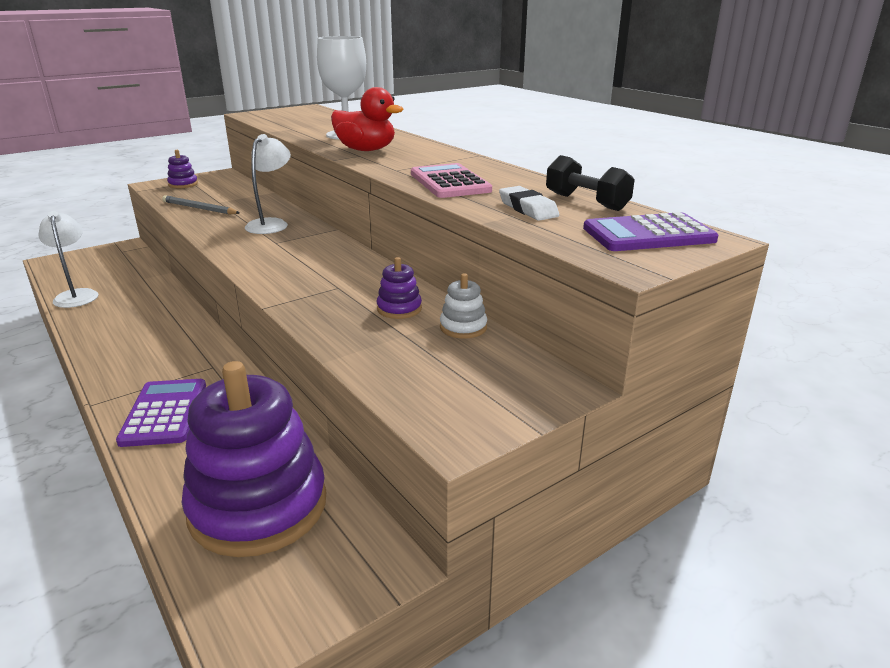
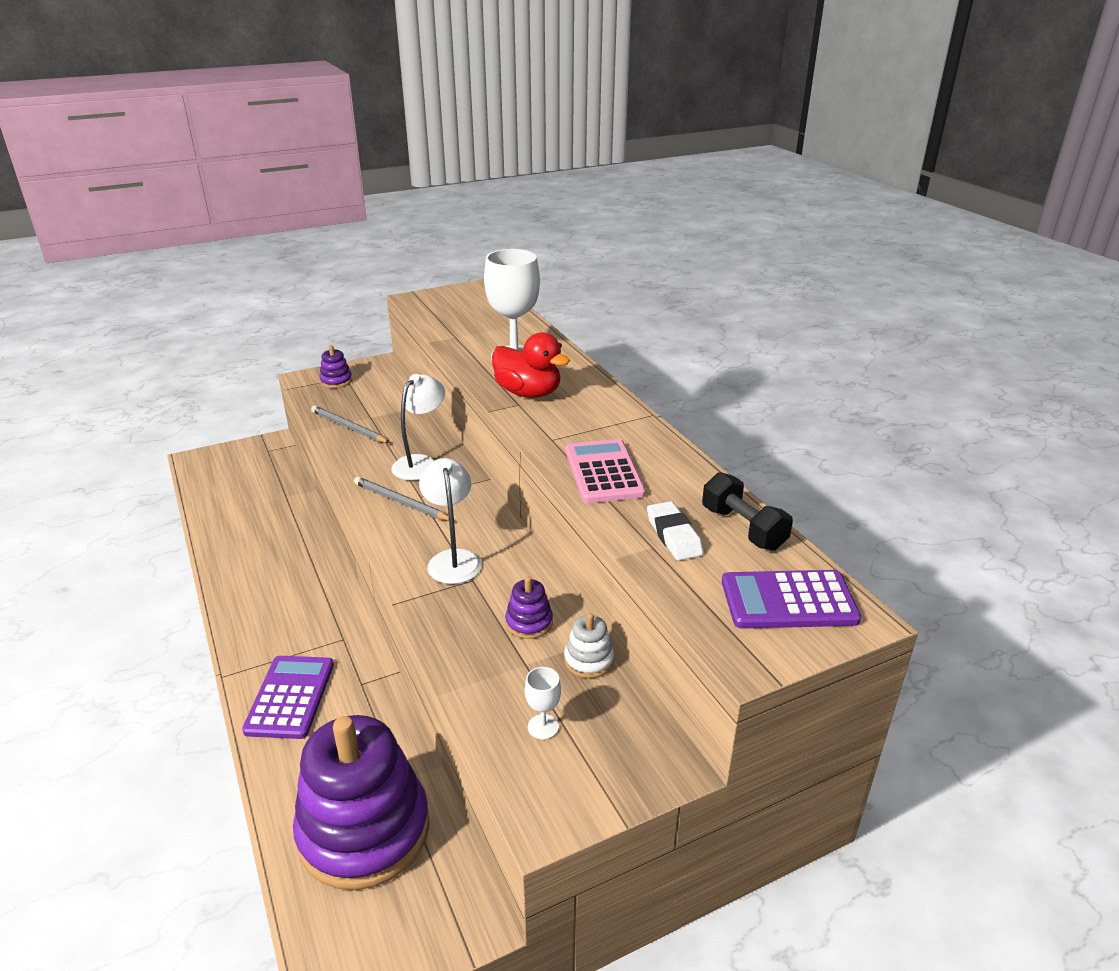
camera: 10 degrees right, 5 degrees up
white lamp [38,211,99,308] -> white lamp moved to [419,458,482,584]
none -> grey pencil [354,477,449,521]
none -> white goblet [525,667,561,739]

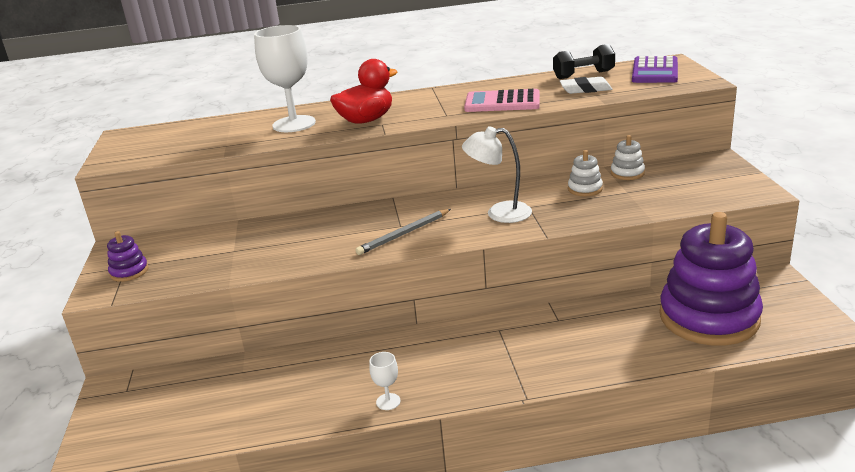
camera: 70 degrees left, 5 degrees down
purple calculator [242,656,334,739] -> none
grey pencil [311,406,390,443] -> none
white lamp [391,374,445,480] -> none
purple stacking toy [505,577,553,639] -> white stacking toy [568,150,603,196]
white goblet [525,667,561,739] -> white goblet moved to [369,352,401,410]

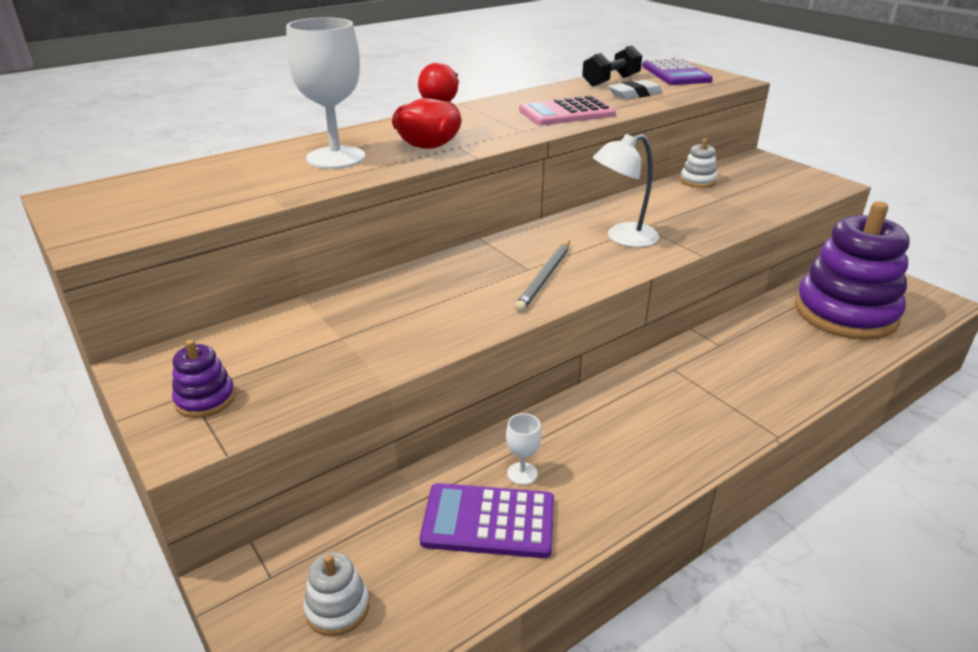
camera: 30 degrees left, 5 degrees up
white goblet [369,352,401,410] -> white goblet moved to [506,413,542,485]
white stacking toy [568,150,603,196] -> white stacking toy moved to [303,552,369,636]
none -> purple calculator [420,483,554,558]

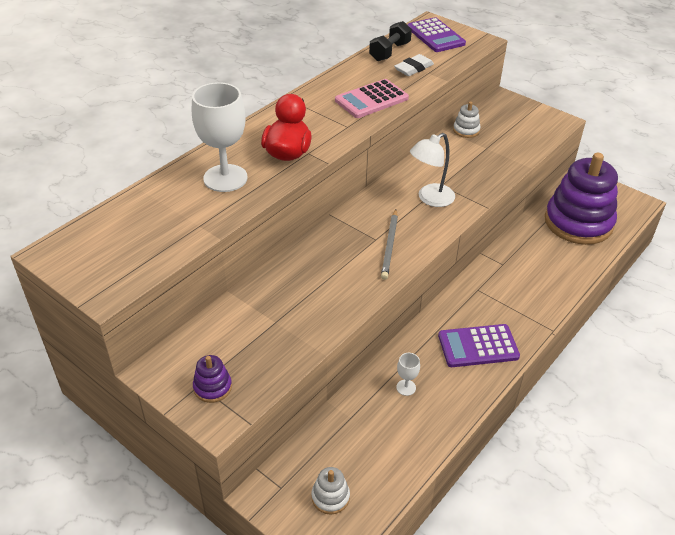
camera: 15 degrees left, 10 degrees up
purple calculator [420,483,554,558] -> purple calculator moved to [438,324,520,367]

